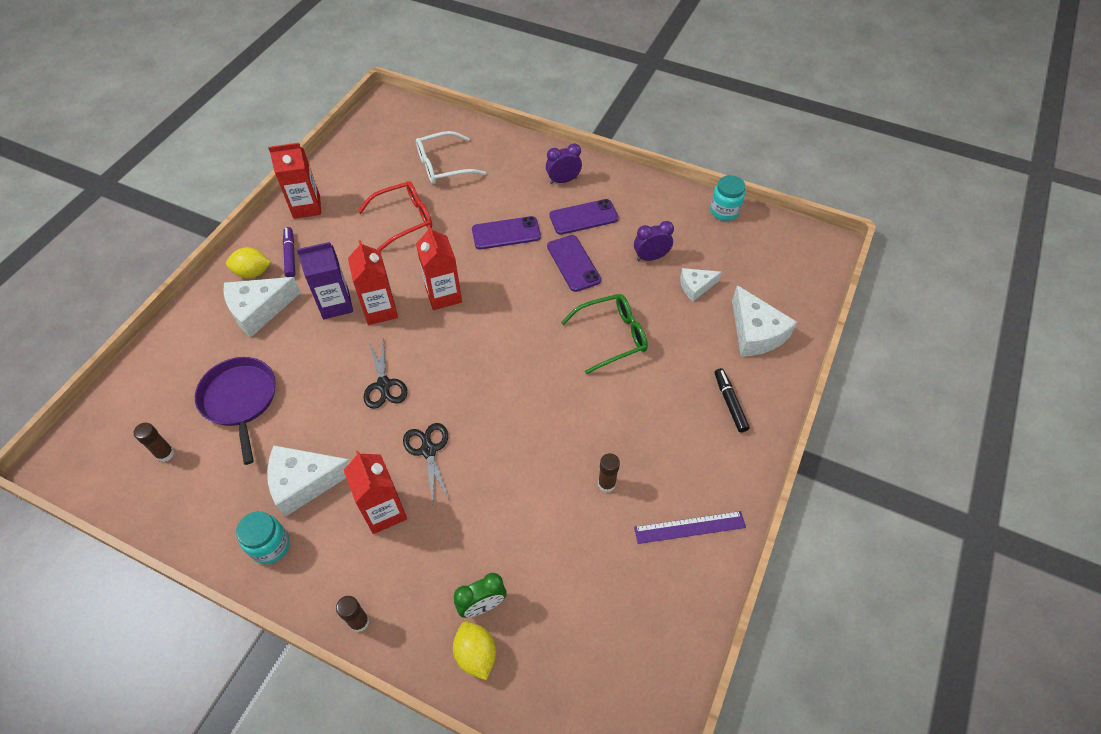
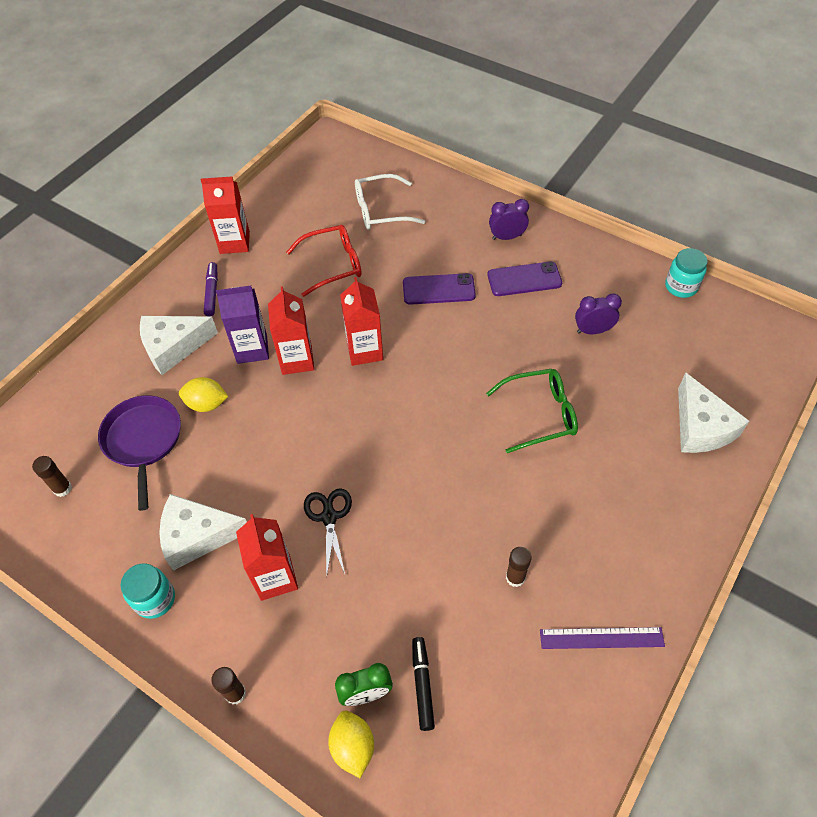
camera: 10 degrees right, 0 degrees up
yellow lemon [226,247,271,279] -> yellow lemon moved to [179,377,228,412]
black scissors [364,339,408,409] -> none
purple phone [547,235,601,292] -> none
white cheese [680,268,722,301] -> none
black marker [715,368,750,432] -> black marker moved to [412,637,435,731]

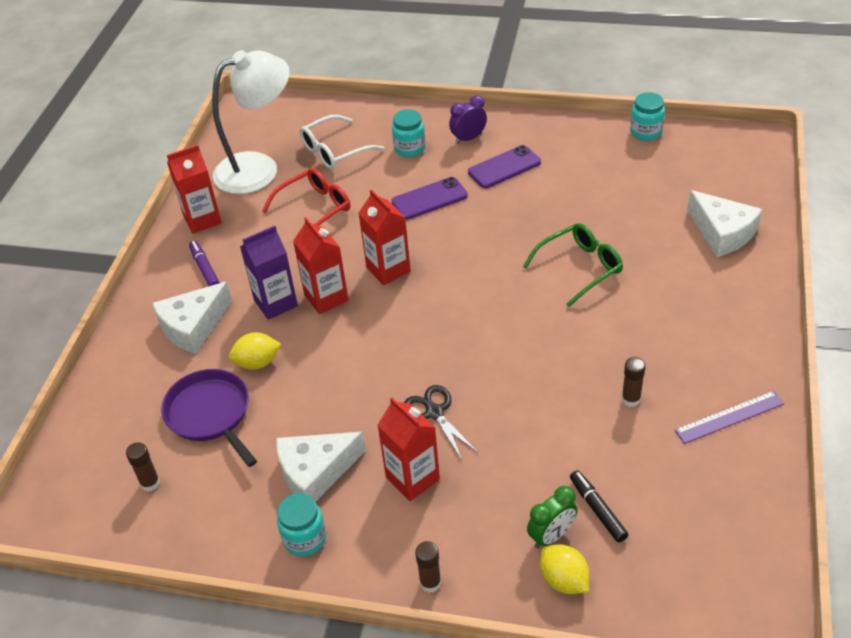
camera: 20 degrees left, 10 degrees down
purple clock [575,293,622,334] -> none
none -> white lamp [212,50,290,194]
none -> turquoise jar [392,109,425,157]

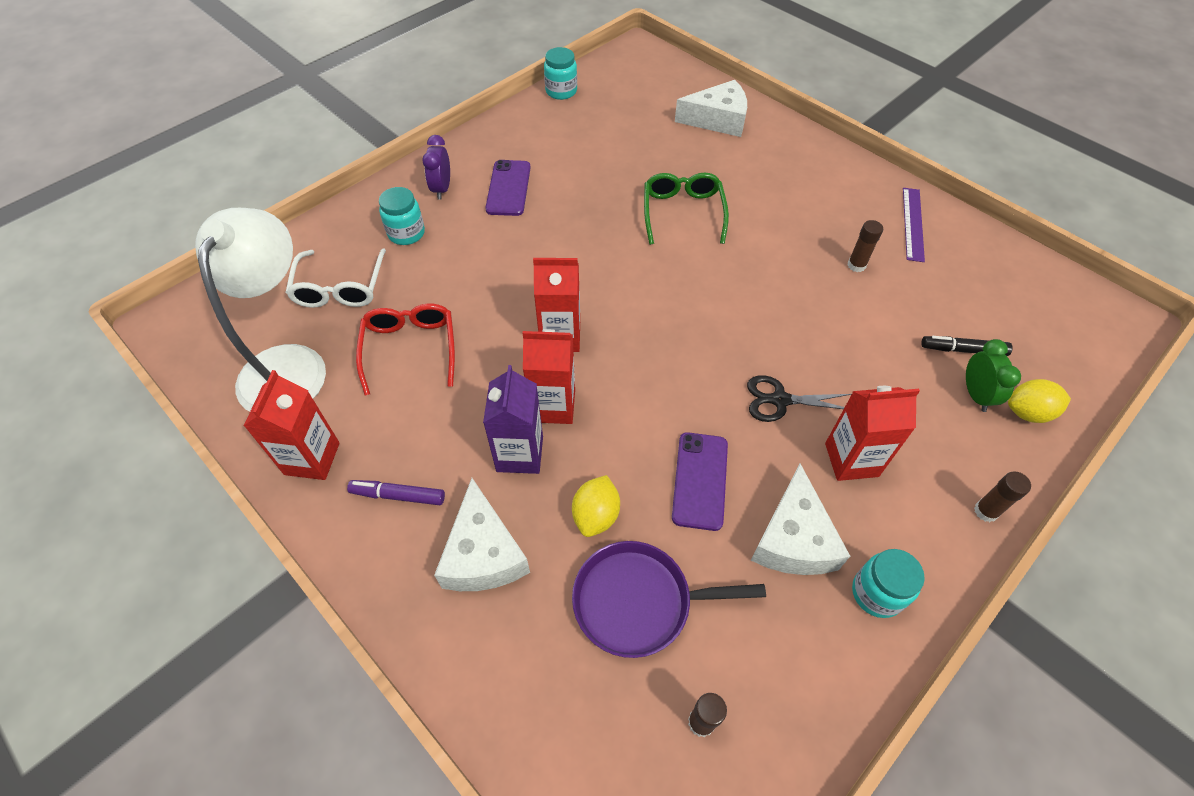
camera: 60 degrees left, 10 degrees up
purple phone [391,177,468,220] -> purple phone moved to [672,432,728,531]

